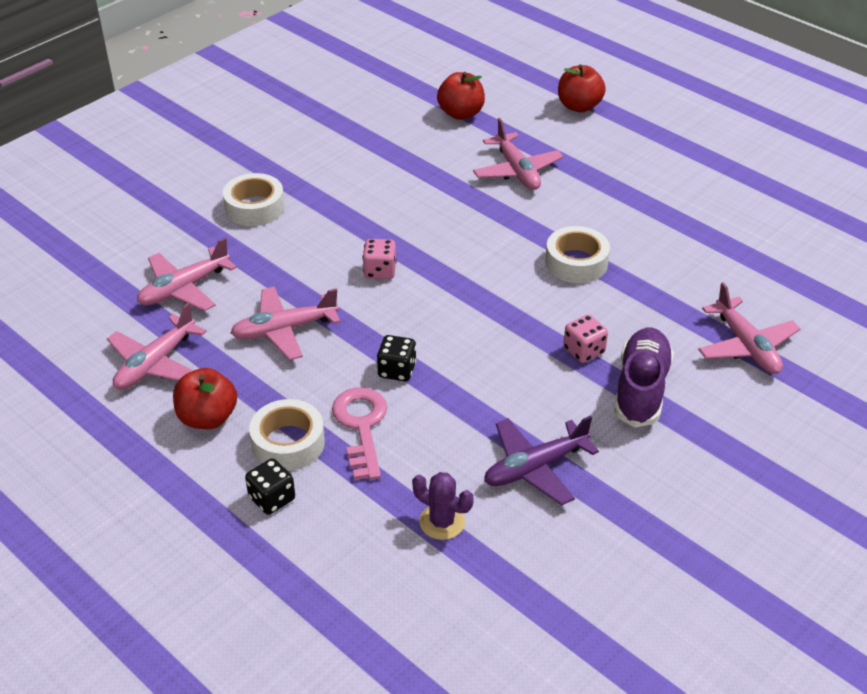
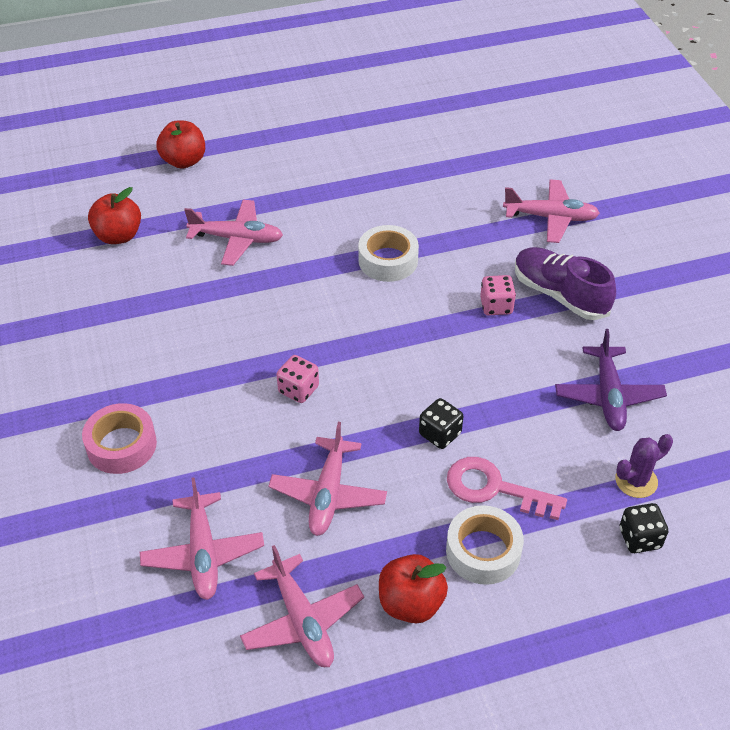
camera: 60 degrees left, 5 degrees up
white tape [223,173,285,226] -> pink tape [82,403,157,474]
black dice [245,458,295,515] -> black dice moved to [620,503,668,553]

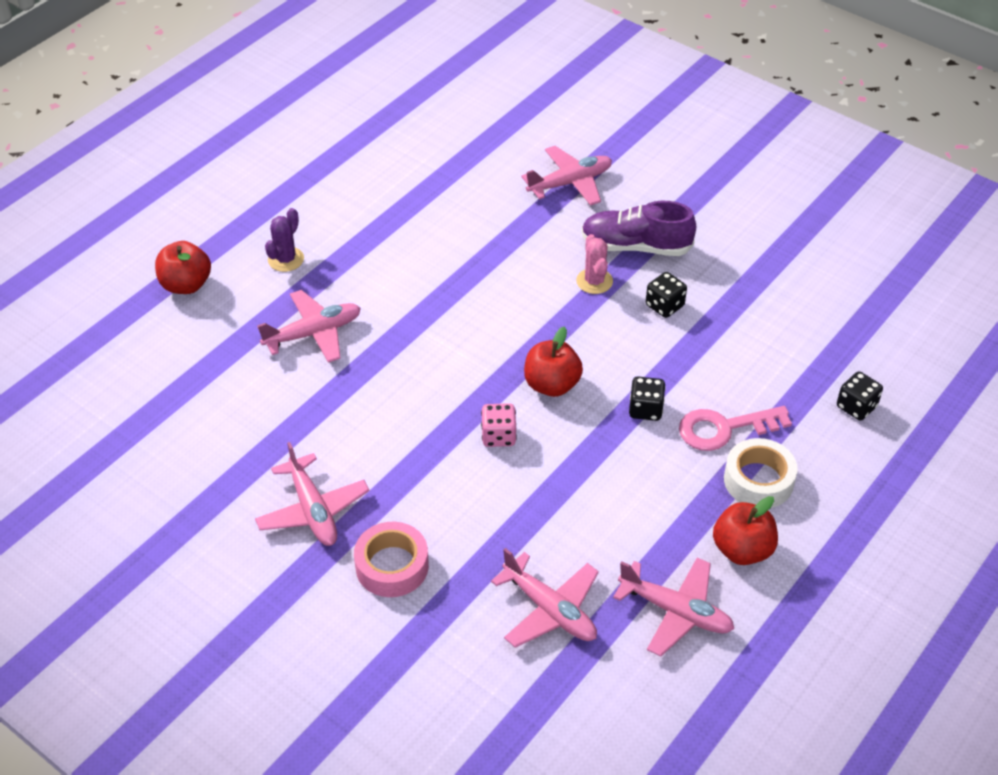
camera: 35 degrees left, 0 degrees up
red apple [88,187,141,244] -> red apple moved to [524,327,583,397]
pink plane [269,422,387,536] -> pink plane moved to [255,442,370,546]
white tape [358,225,419,282] -> none
pink dice [480,275,516,316] -> pink cactus [576,234,613,294]
purple plane [555,329,667,431] -> none
purple cactus [615,434,673,498] -> purple cactus moved to [265,208,304,272]
none -> black dice [646,272,687,318]

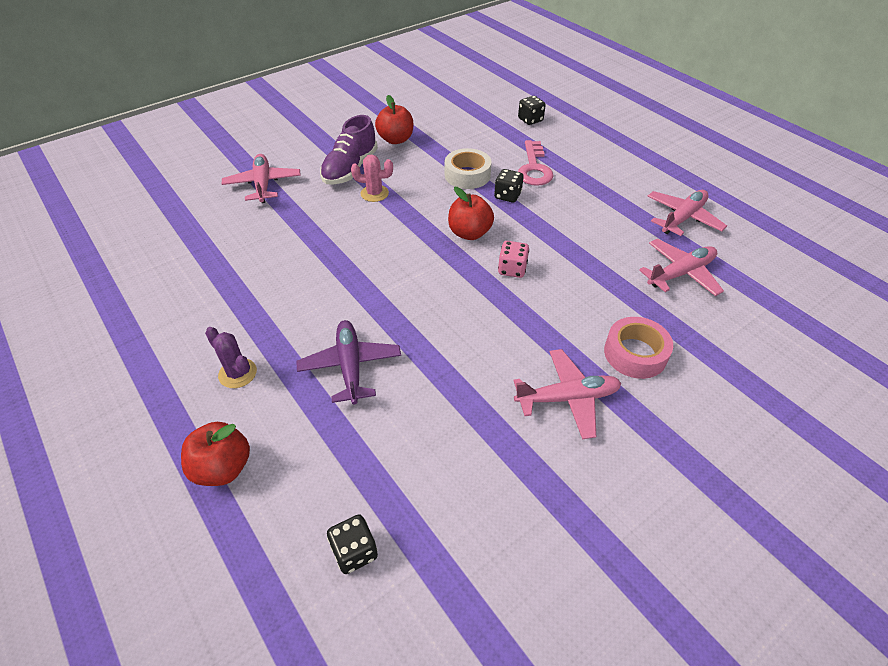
camera: 75 degrees left, 0 degrees up
pink plane [257,290,361,363] -> purple plane [296,320,401,405]
black dice [646,272,687,318] -> black dice moved to [327,514,378,574]
red apple [713,496,778,565] -> red apple moved to [375,95,413,144]
white tape [724,438,798,508] -> white tape moved to [445,148,492,189]

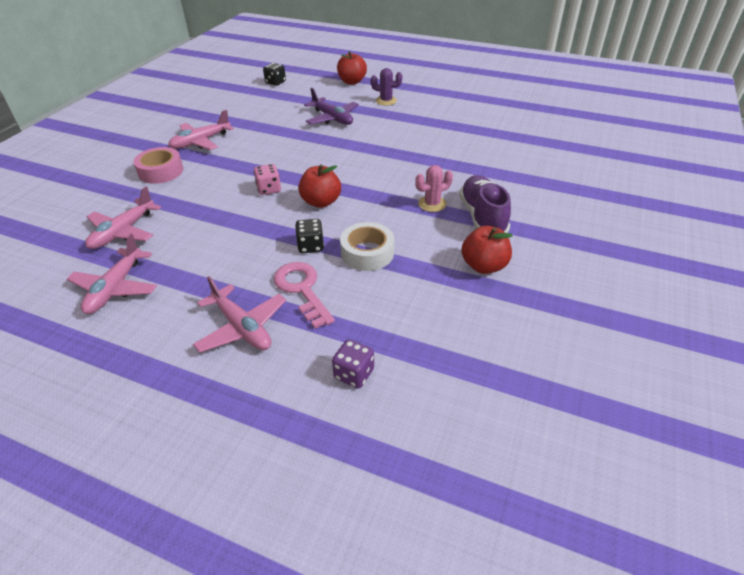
camera: 150 degrees right, 5 degrees down
pink plane [222,154,301,203] -> pink plane moved to [193,276,286,353]
black dice [518,96,546,125] -> purple dice [332,339,374,388]

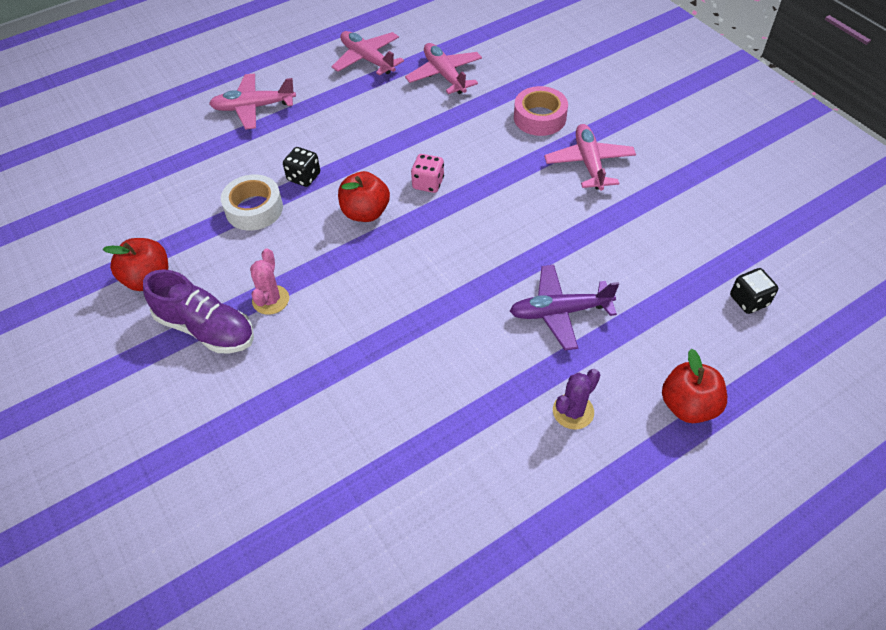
camera: 125 degrees right, 10 degrees up
pink key [274,262,335,329] -> none
purple dice [332,339,374,388] -> none

